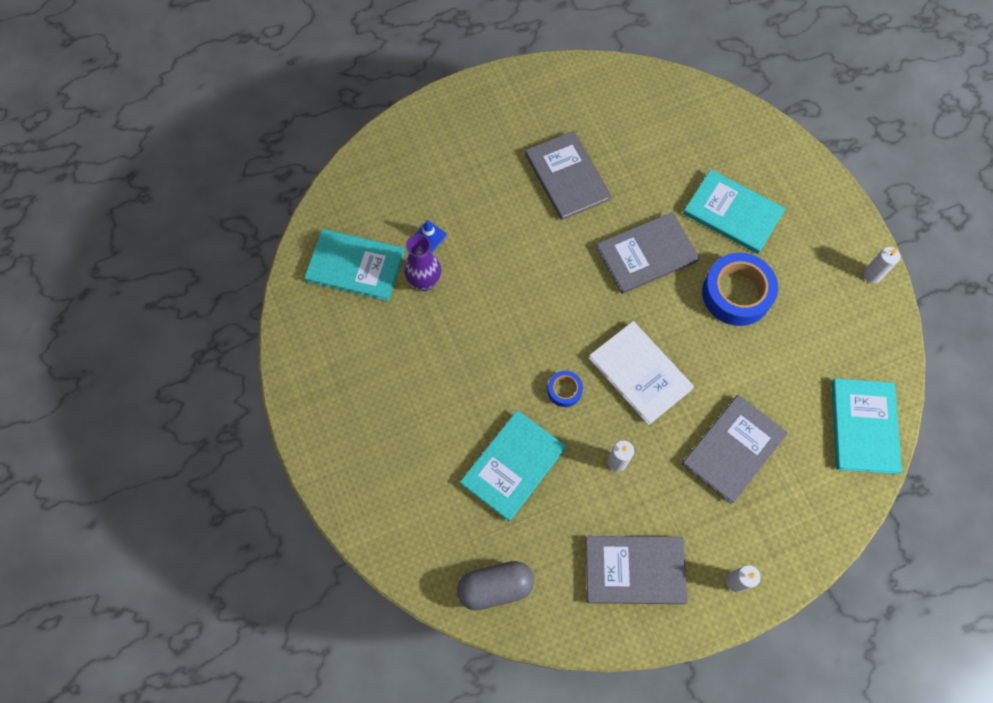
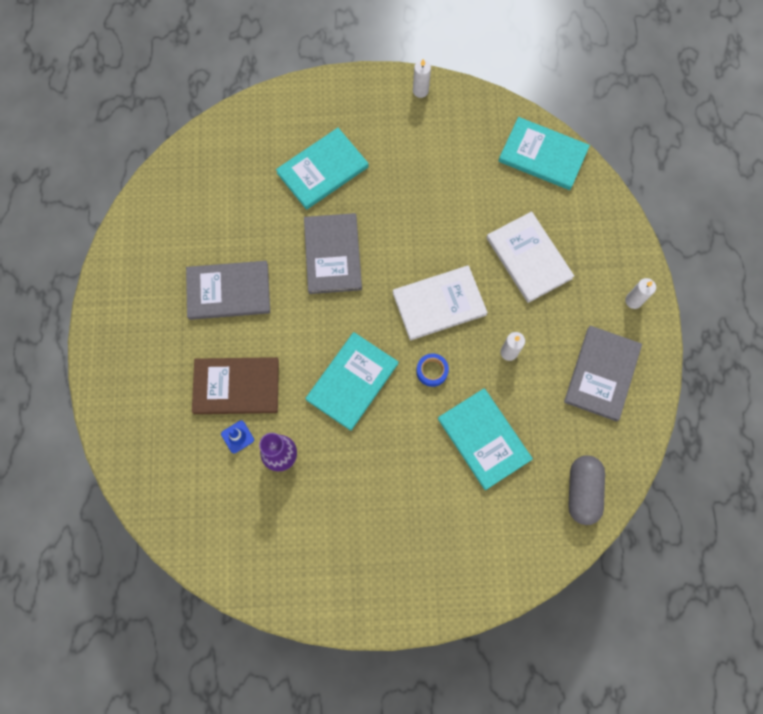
camera: 70 degrees left, 5 degrees up
turquoise book [304,229,405,302] -> turquoise book moved to [305,332,398,431]
grey book [682,395,788,504] -> white book [486,211,574,303]
blue tape [702,253,778,326] -> none
none -> brown book [192,357,279,414]

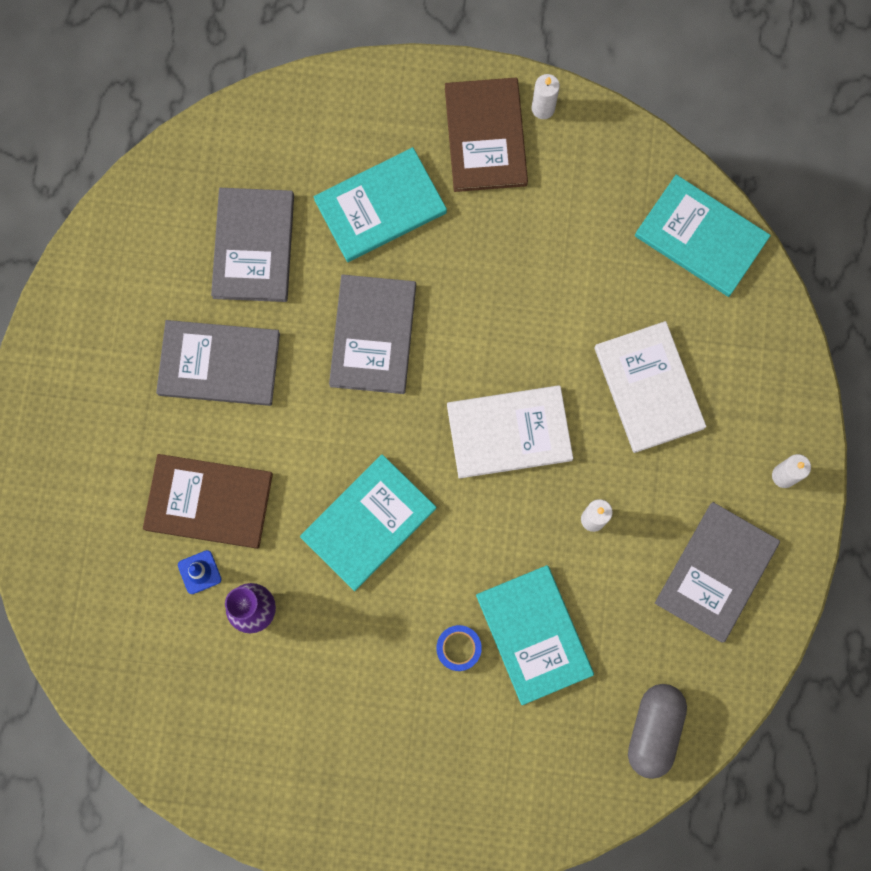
camera: 10 degrees right, 5 degrees up
blue tape [416,353,449,387] -> blue tape moved to [436,625,482,671]
none -> grey book [211,188,294,302]
none -> brown book [445,77,528,192]

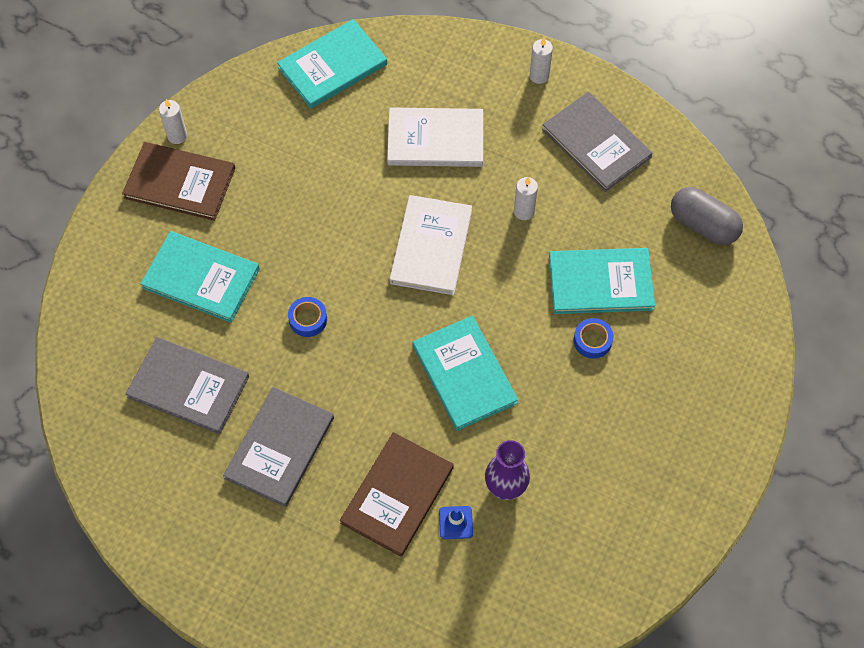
camera: 70 degrees left, 15 degrees down
turquoise book [314,147,447,262] -> turquoise book turned 60 degrees counterclockwise [140,231,260,323]
grey book [329,274,416,394] -> blue tape [288,297,327,337]

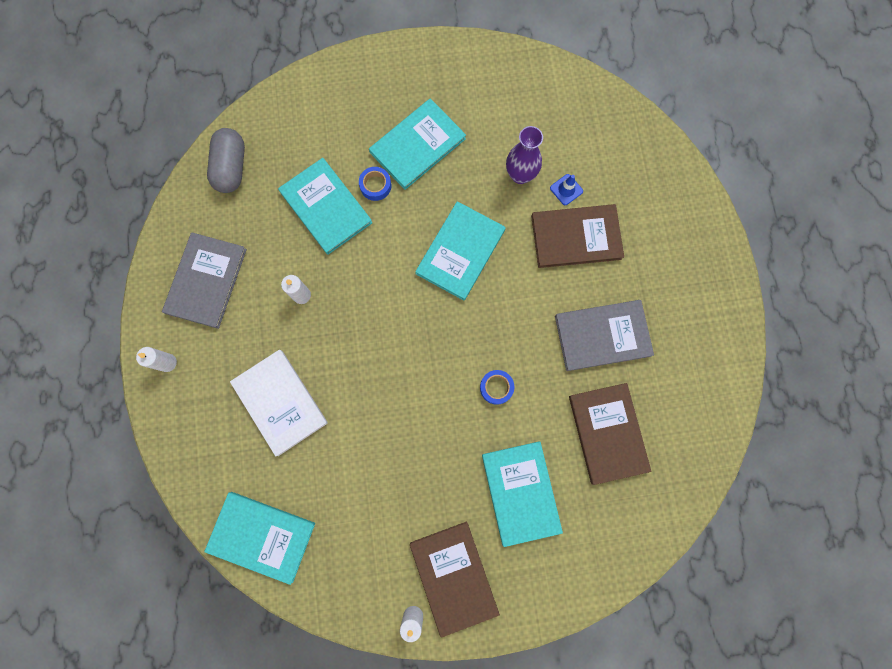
camera: 125 degrees left, 15 degrees up
grey book [125,337,249,435] -> brown book [569,383,651,485]
white book [389,195,472,295] -> none
none -> turquoise book [369,98,466,190]

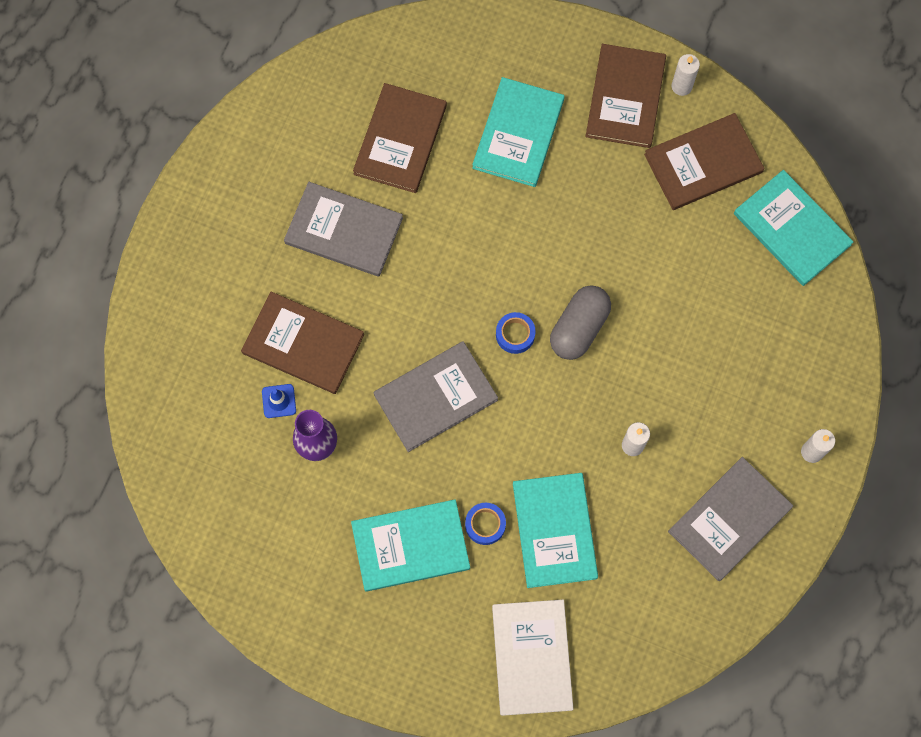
camera: 150 degrees left, 5 degrees down
grey capsule [207,128,245,193] -> grey capsule moved to [550,285,611,360]
white book [230,350,328,456] -> white book moved to [492,600,573,716]
turquoise book [415,201,506,301] -> grey book [373,341,498,452]
blue tape [480,370,514,405] -> blue tape moved to [496,312,536,354]
none -> brown book [644,113,764,210]

